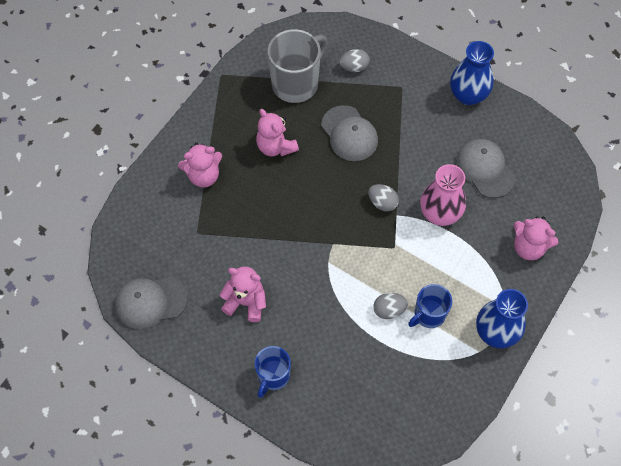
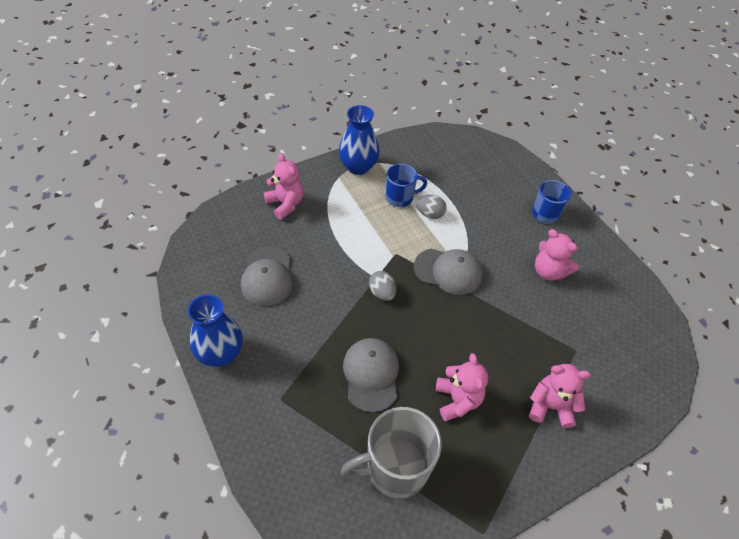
camera: 155 degrees left, 10 degrees down
grey cap [115,277,188,329] -> grey cap moved to [414,249,483,295]
grey egg [339,49,370,72] -> none
pink vase [420,164,466,226] -> none

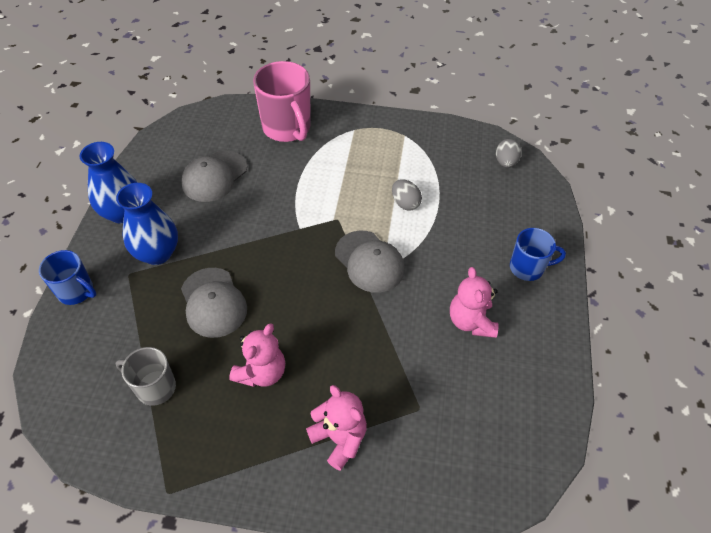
camera: 40 degrees right, 0 degrees up
pink teddy bear [264,153,304,220] -> pink mug [253,61,311,142]
blue vase [339,105,379,175] -> blue vase moved to [116,183,178,265]
grey mug [340,407,442,499] -> grey mug [116,347,176,406], size x0.60
grey cap [343,338,399,413] -> grey cap turned 120 degrees clockwise [181,268,247,338]
grey egg [369,271,396,301] -> grey egg moved to [496,139,522,168]
blue mug [386,164,427,207] -> blue mug moved to [39,250,96,305]

